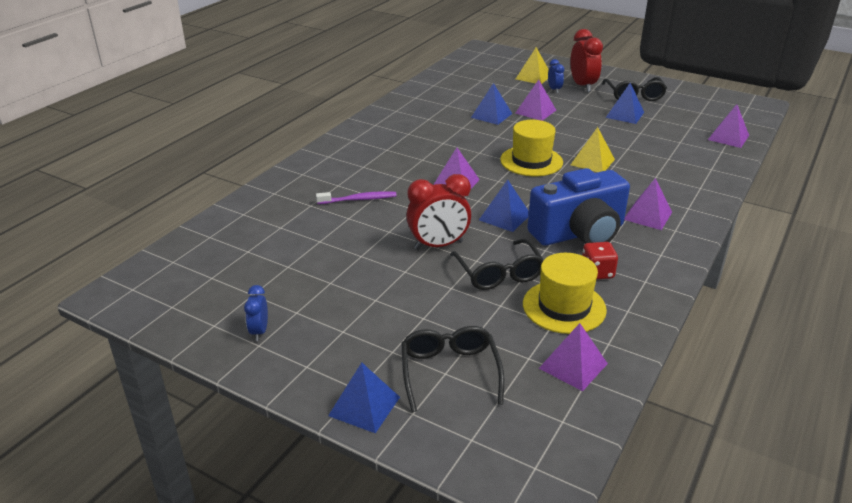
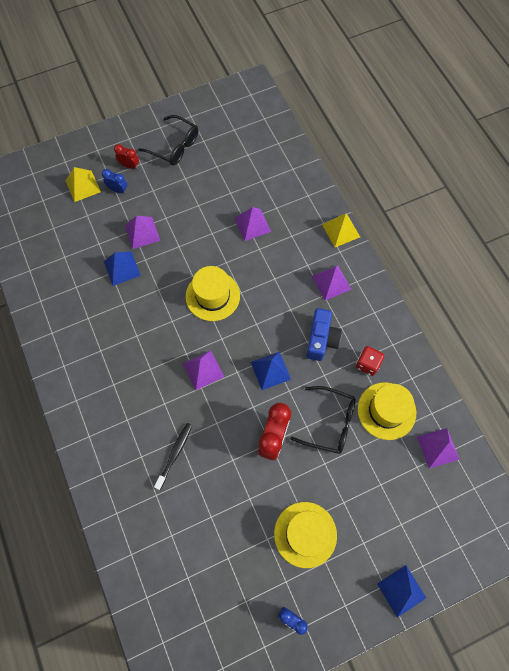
camera: 55 degrees left, 35 degrees up
purple toothbrush [316,191,397,204] -> black toothbrush [154,423,192,490]
black glasses [401,326,504,412] -> none
blue camera [527,168,630,246] -> blue camera [306,308,342,361], size x0.62
red clock [571,29,603,92] -> red clock [114,144,139,169], size x0.54
yellow pyramid [571,127,615,172] -> yellow pyramid moved to [322,214,360,247]
blue pyramid [606,83,644,124] -> none
purple pyramid [708,104,749,148] -> purple pyramid moved to [234,207,271,241]
none -> yellow hat [274,502,337,568]

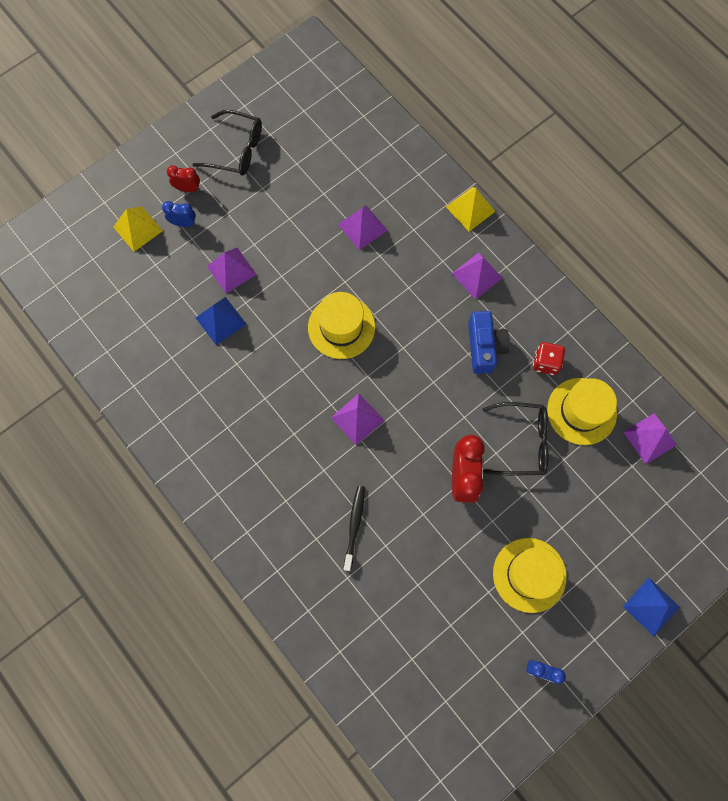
camera: 15 degrees left, 5 degrees up
blue pyramid [251,352,291,390] -> none

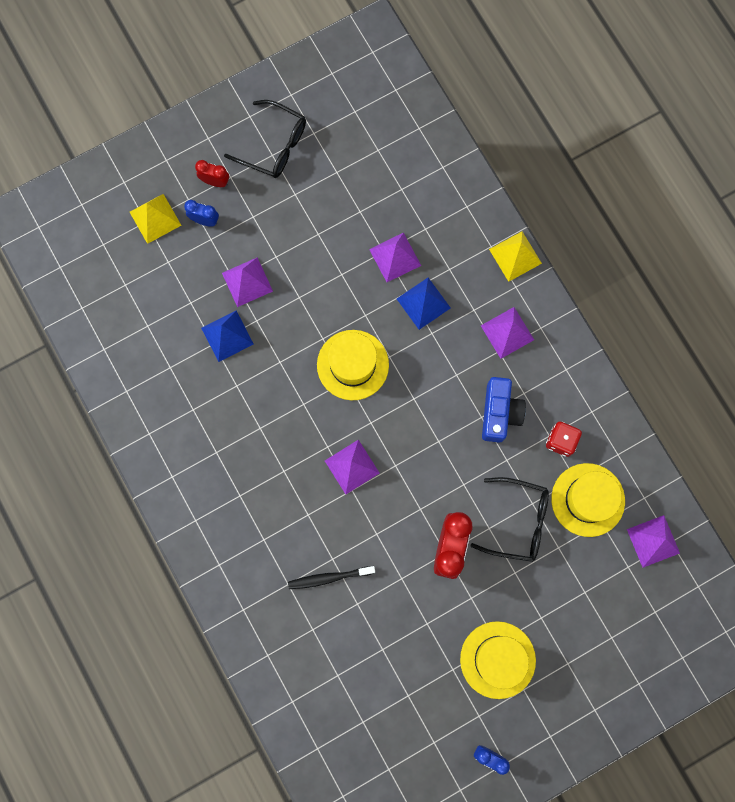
camera: 10 degrees right, 5 degrees up
black toothbrush [343,486,365,571] -> black toothbrush turned 120 degrees counterclockwise [288,566,375,589]
blue pyramid [623,577,680,636] -> blue pyramid moved to [397,278,450,330]

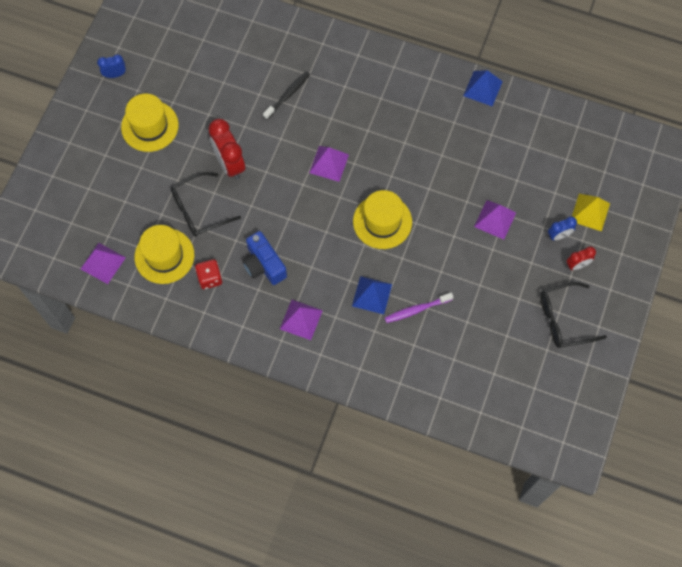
camera: 140 degrees right, 10 degrees down
blue pyramid [201,311,254,362] -> blue pyramid moved to [463,70,503,106]
purple pyramid [369,233,421,282] -> purple toothbrush [385,293,453,323]
yellow pyramid [489,231,542,282] -> none

